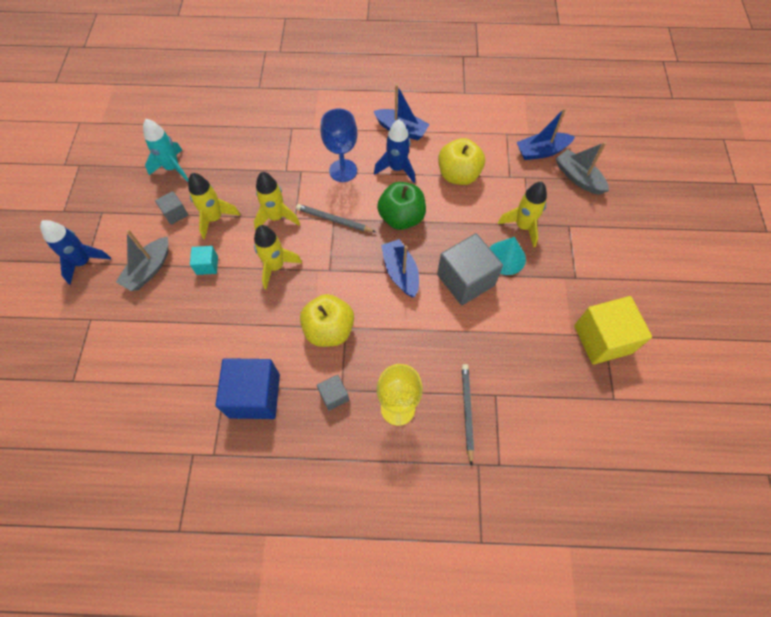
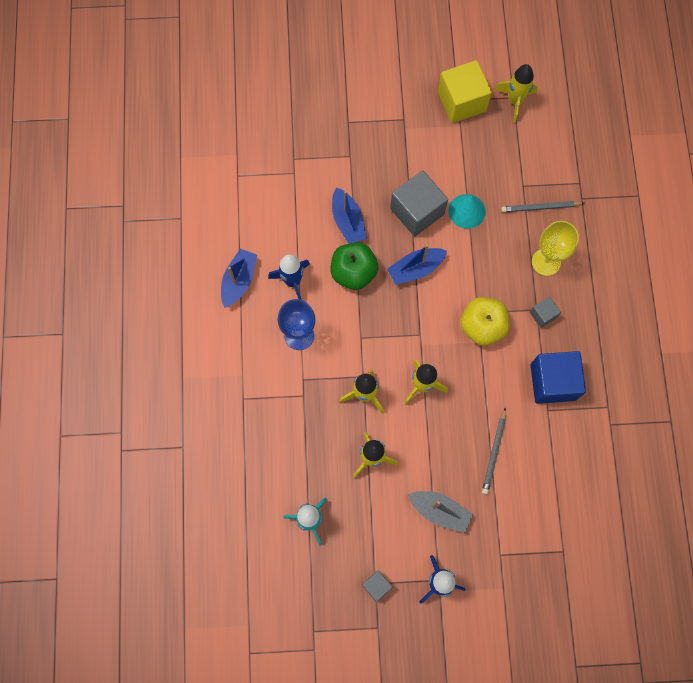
camera: 95 degrees left, 10 degrees up
grey cube [155,191,188,225] -> grey cube moved to [362,570,392,602]
turquoise cube [190,246,218,275] -> none
grey pencil [296,204,376,232] -> grey pencil moved to [482,407,506,495]
yellow apple [438,138,485,185] -> none
turquoise cone [490,237,526,275] -> turquoise cone moved to [448,194,486,229]
yellow rocket [498,182,547,248] -> yellow rocket moved to [495,64,538,123]
blue boat [517,108,575,160] -> blue boat moved to [332,187,367,244]
grey boat [556,142,609,195] -> none

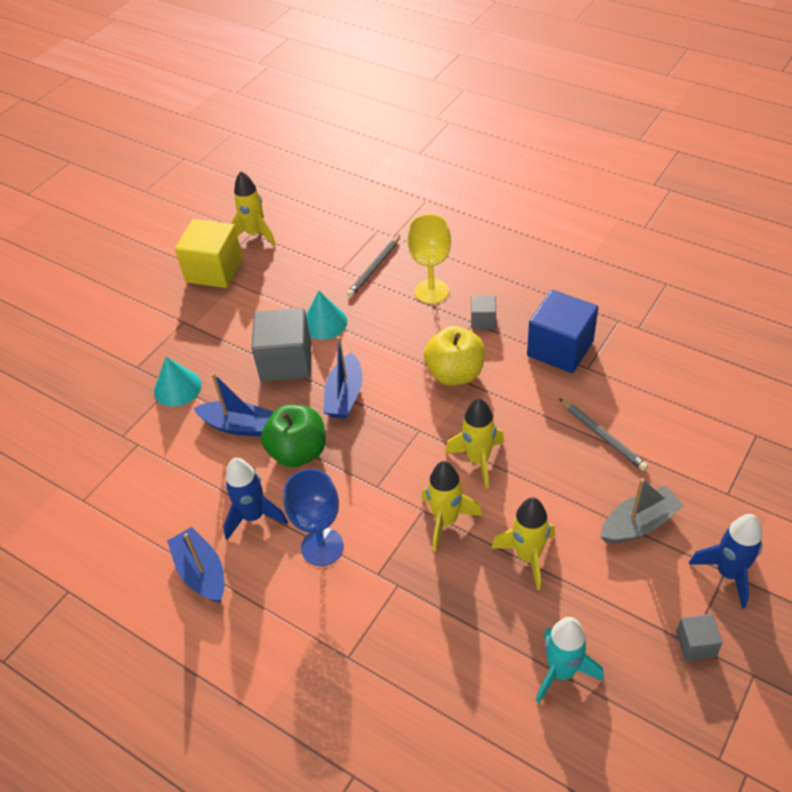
camera: 50 degrees left, 25 degrees down
none -> turquoise cone [154,357,202,407]

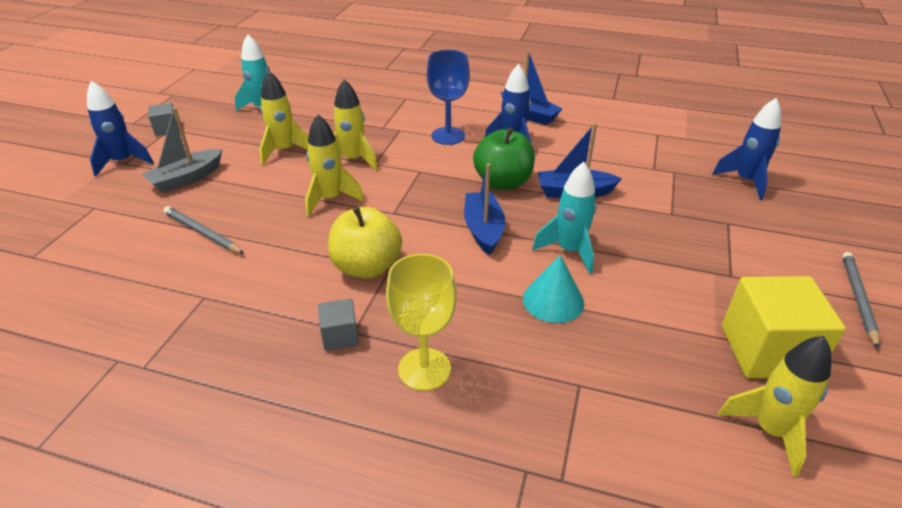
camera: 160 degrees right, 10 degrees down
turquoise cone [154,357,202,407] -> none
grey cube [251,308,311,382] -> turquoise rocket [532,162,597,274]
grey pencil [347,235,400,297] -> grey pencil moved to [842,252,880,349]
blue cube [527,290,598,373] -> none
none -> blue rocket [712,98,782,200]

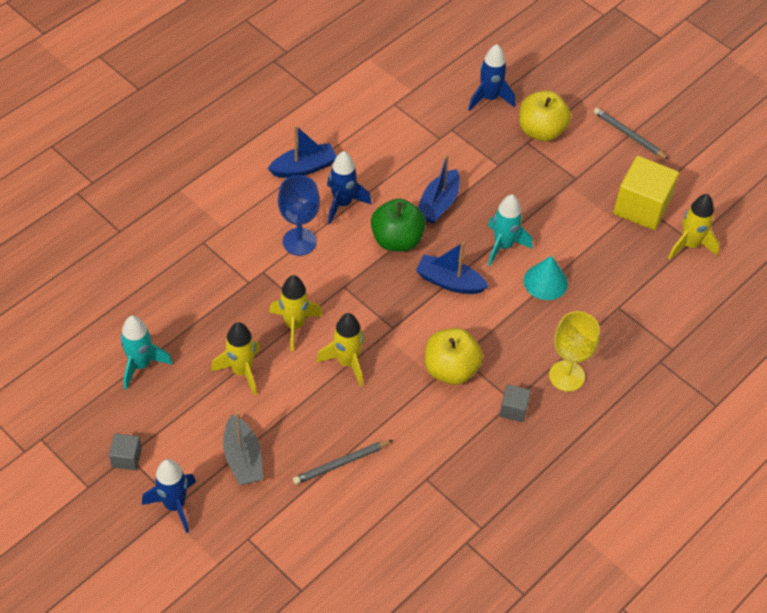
camera: 65 degrees left, 15 degrees up
none -> yellow apple [519,91,571,141]

